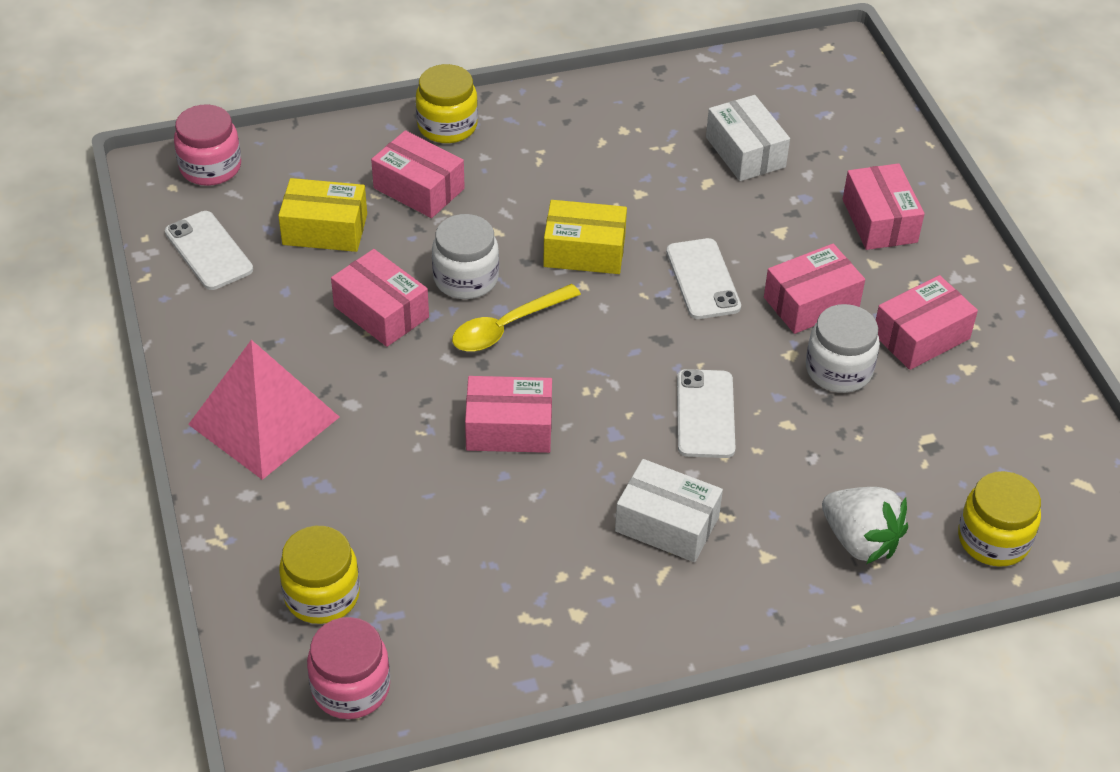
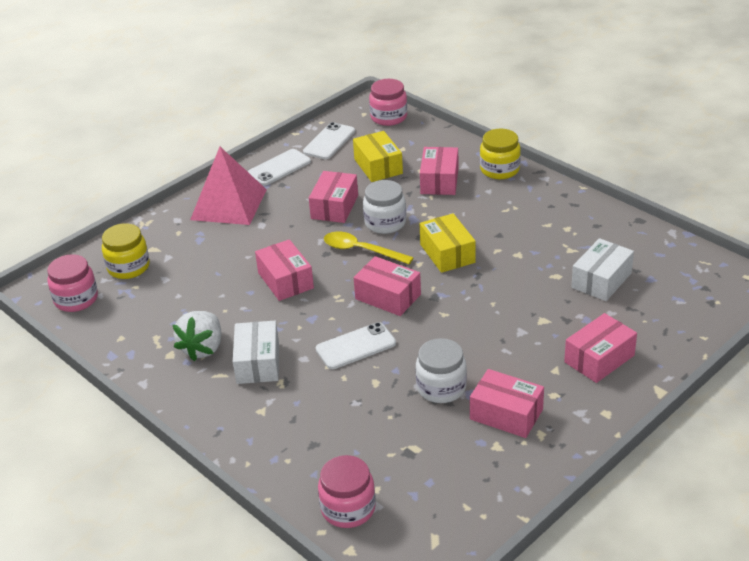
camera: 65 degrees right, 10 degrees down
white phone [666,238,741,319] -> white phone moved to [247,149,311,186]
pink box [764,244,865,334] -> pink box moved to [354,256,421,316]
white strawberry [822,487,908,564] -> white strawberry moved to [173,311,221,361]
yellow jar [958,471,1041,567] -> pink jar [318,455,376,528]

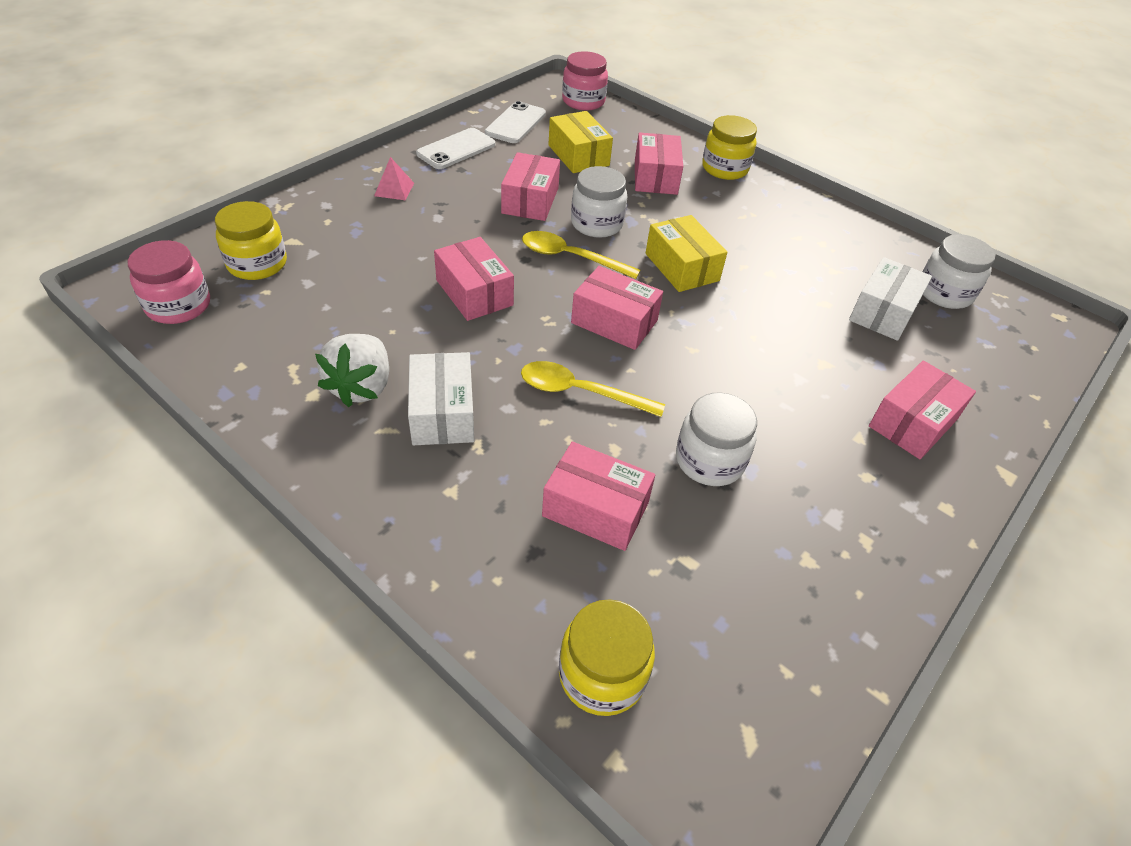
camera: 10 degrees left, 10 degrees up
pink pyramid [190,147,267,225] -> pink pyramid [374,157,414,200], size x0.41
white phone [316,322,396,369] -> yellow spoon [521,361,665,417]
pink jar [318,455,376,528] -> yellow jar [559,599,655,716]
pink box [470,369,544,438] -> pink box moved to [542,442,655,551]
none -> white jar [922,234,995,309]

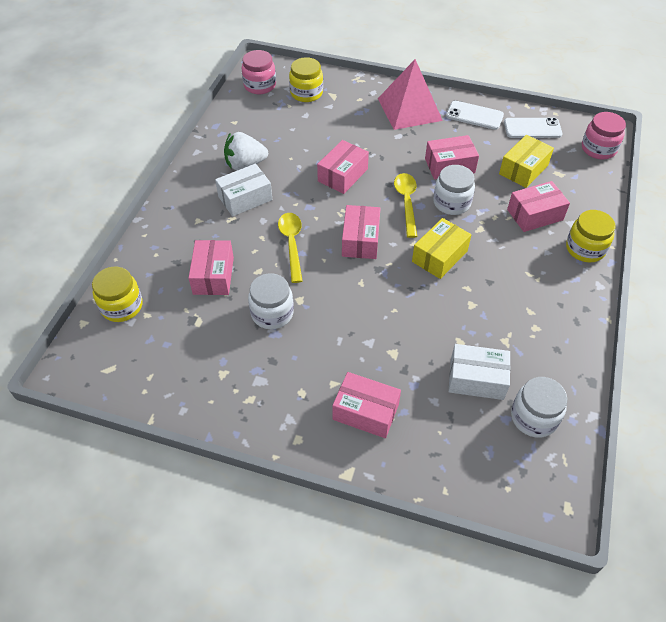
camera: 70 degrees right, 5 degrees up
pink pyramid [374,157,414,200] -> pink pyramid [378,59,443,130], size x2.45

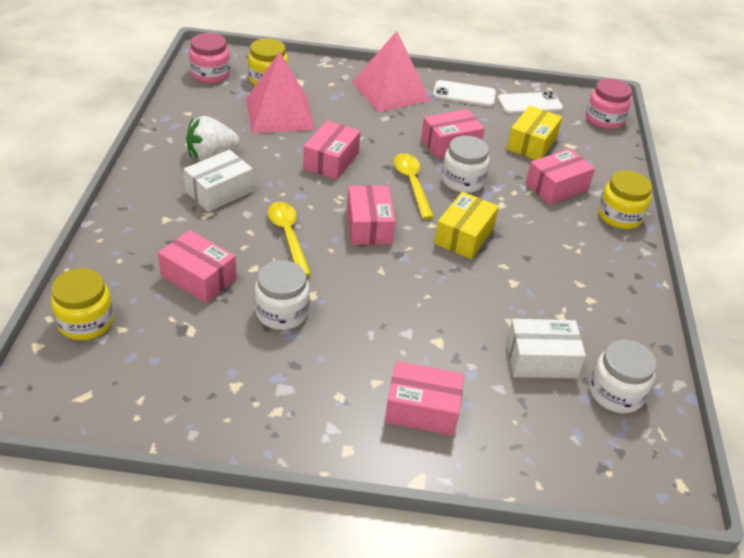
camera: 15 degrees left, 10 degrees down
pink box [189,240,234,295] -> pink box turned 45 degrees counterclockwise [158,230,237,303]
none -> pink pyramid [246,52,315,133]

